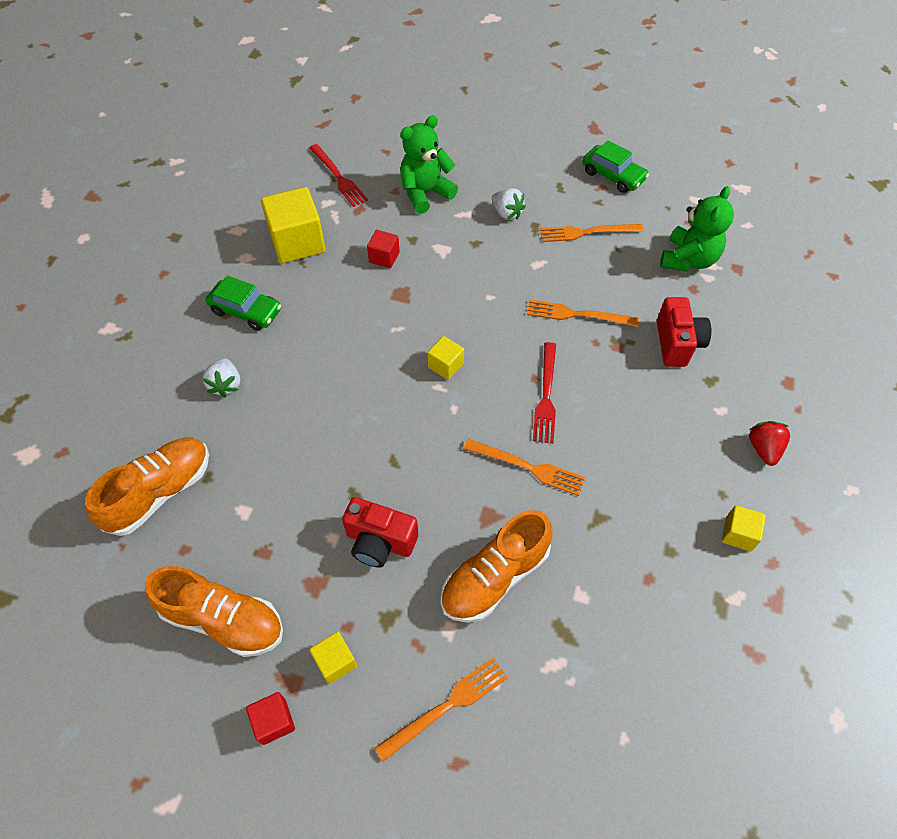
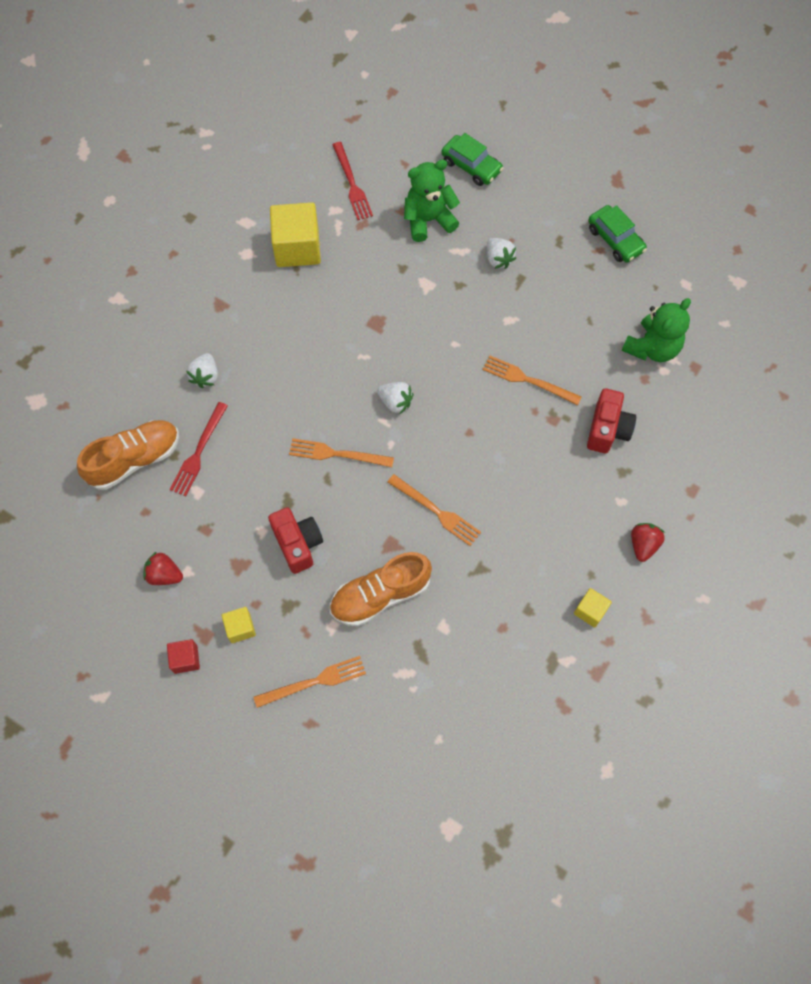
camera: 15 degrees right, 10 degrees up
orange shoe [145,566,283,657] -> red strawberry [143,551,183,585]
green car [206,276,281,331] -> green car moved to [441,133,503,186]
red camera [342,497,418,568] -> red camera turned 150 degrees counterclockwise [268,507,323,574]
red cube [367,230,400,268] -> none
yellow cube [427,336,464,380] -> white strawberry [377,382,413,415]
red fork [533,342,556,443] -> red fork moved to [170,402,228,496]
orange fork [540,224,643,242] -> orange fork moved to [289,438,394,467]

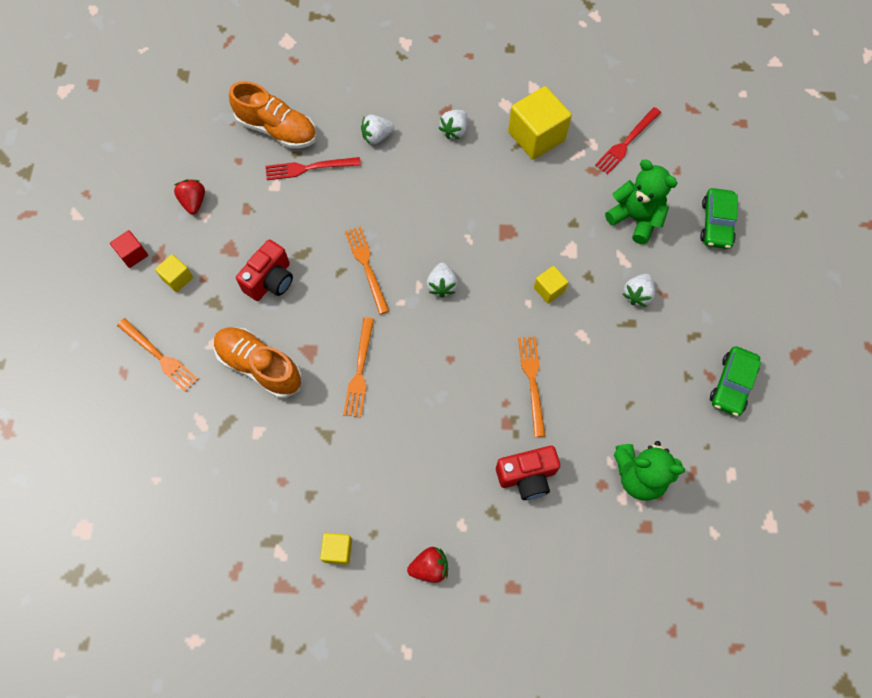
camera: 60 degrees right, 0 degrees up
none -> white strawberry [439,110,468,139]
none -> yellow cube [534,266,568,304]

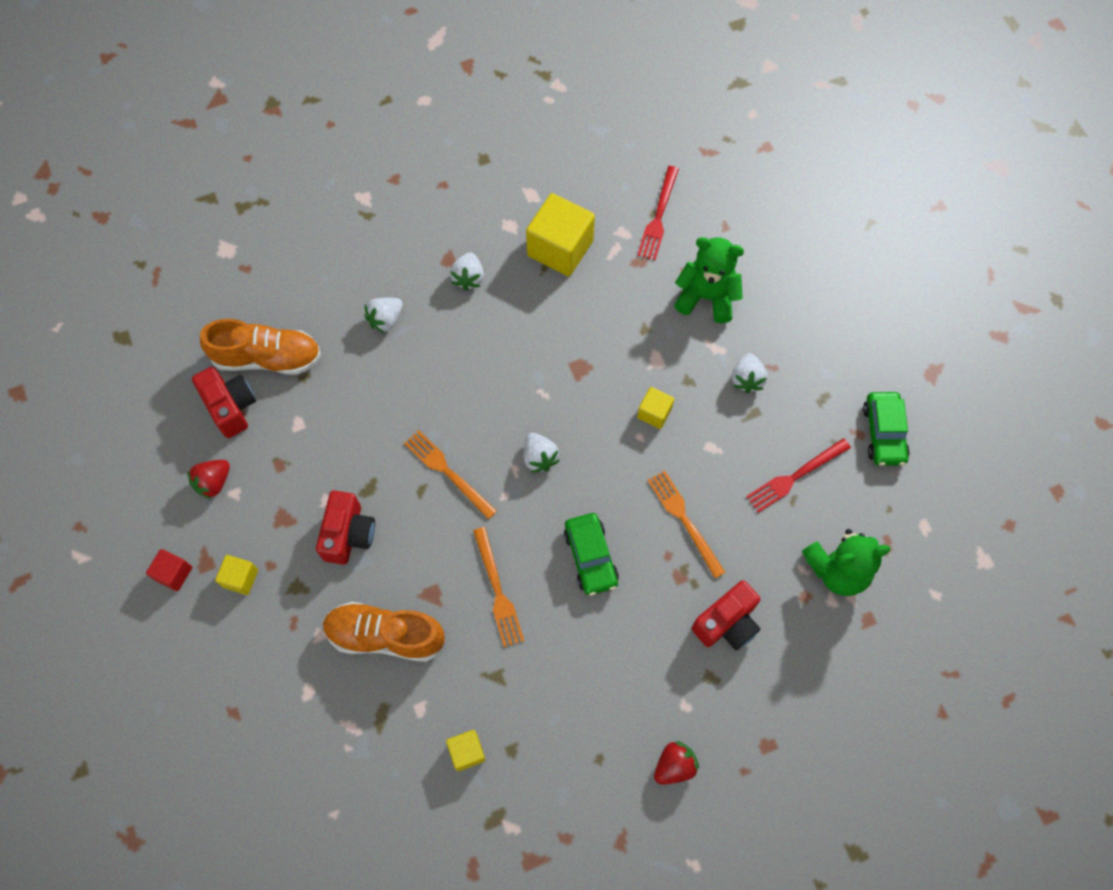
camera: 25 degrees left, 0 degrees up
orange fork [117,318,198,392] -> none
red strawberry [174,179,205,215] -> red strawberry turned 105 degrees counterclockwise [187,460,230,499]
red fork [266,157,361,180] -> red fork moved to [746,438,851,513]
yellow cube [320,533,352,565] -> yellow cube moved to [446,730,485,771]
green car [700,188,738,249] -> green car moved to [564,513,619,596]
none -> red camera [192,367,256,438]

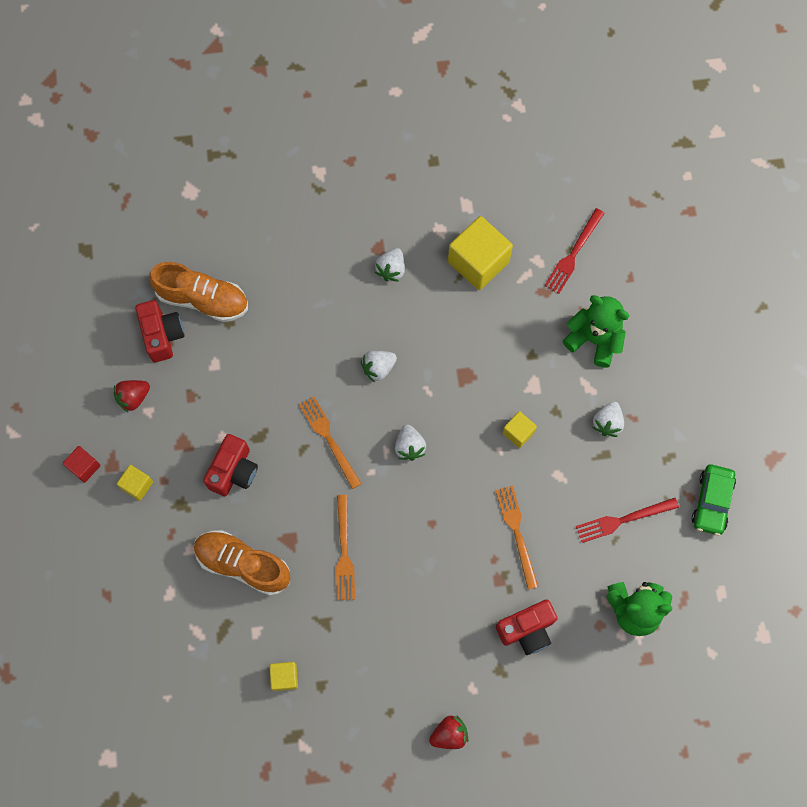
camera: 15 degrees right, 5 degrees up
white strawberry [364,298,403,333] -> white strawberry moved to [361,351,397,383]
green car [564,513,619,596] -> none

